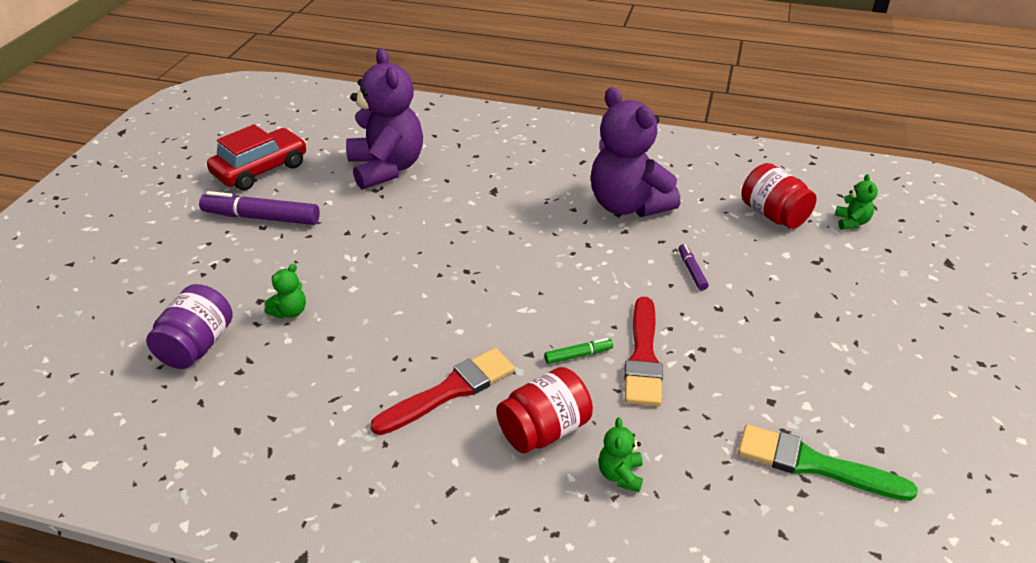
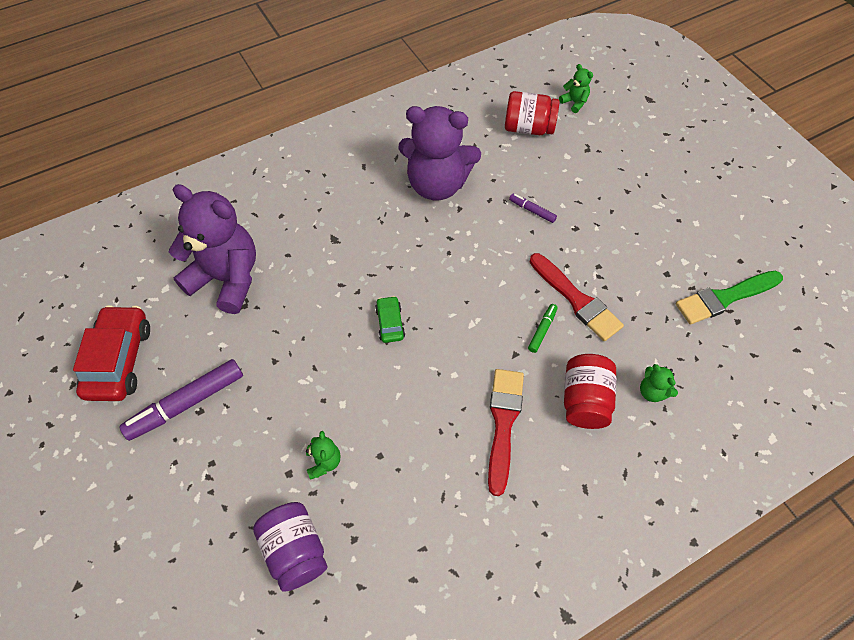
camera: 45 degrees left, 20 degrees up
none -> green car [375,296,405,343]

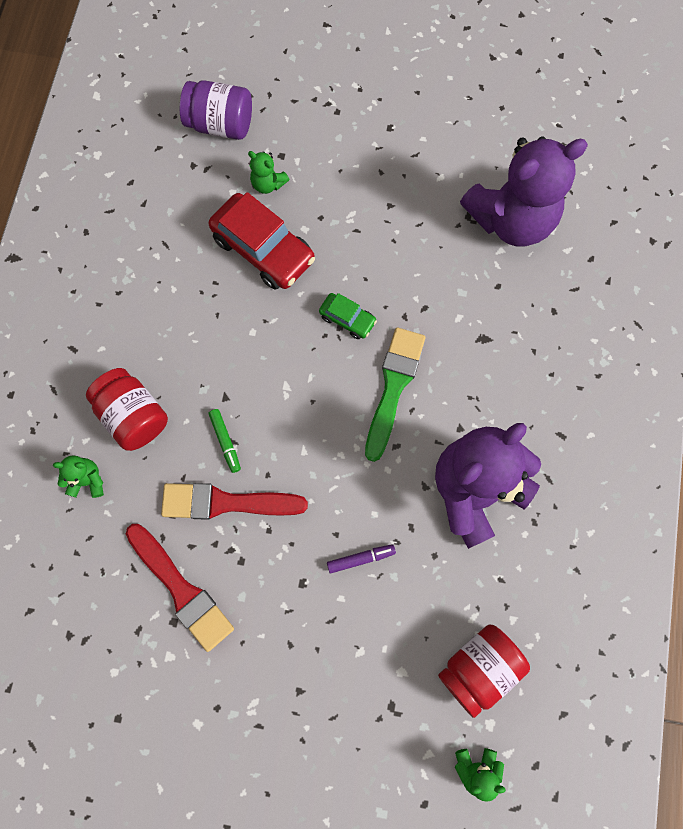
camera: 130 degrees right, 15 degrees up
red car [73,305,150,401] -> red car moved to [209,192,315,290]
purple marker [119,359,243,441] -> none
red brush [488,369,524,496] -> red brush moved to [126,524,234,652]
green brush [676,271,783,325] -> green brush moved to [365,327,426,462]

